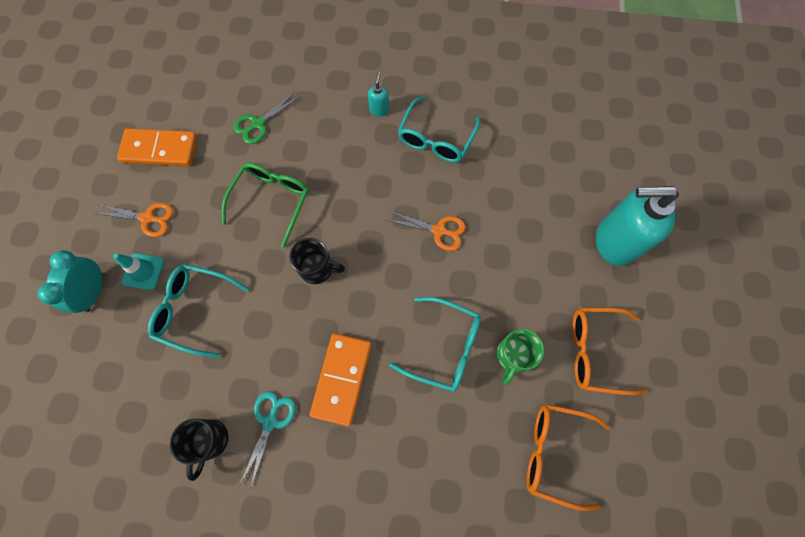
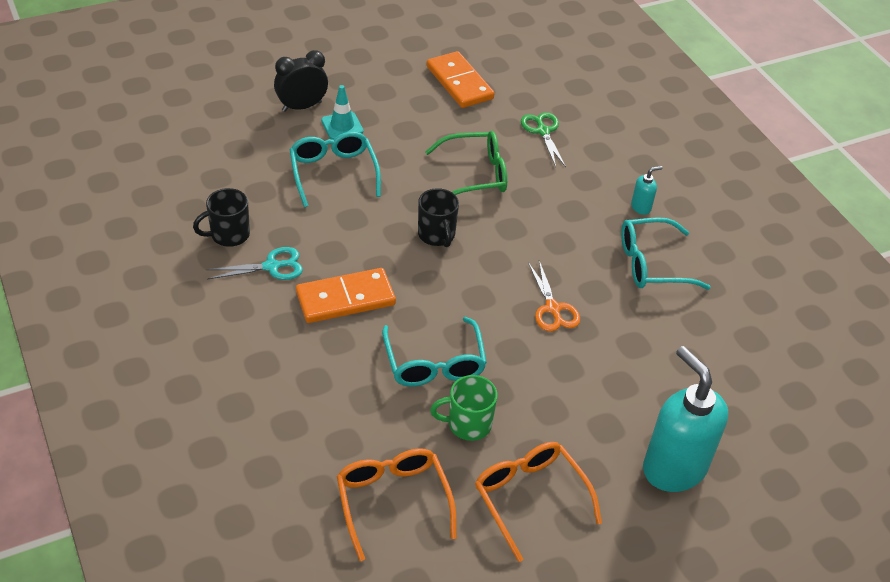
camera: 55 degrees right, 25 degrees down
turquoise clock [37,250,102,313] -> black clock [274,50,328,112]
orange scissors [94,203,174,237] -> none
green scissors [233,92,300,144] -> green scissors turned 60 degrees clockwise [521,112,566,167]

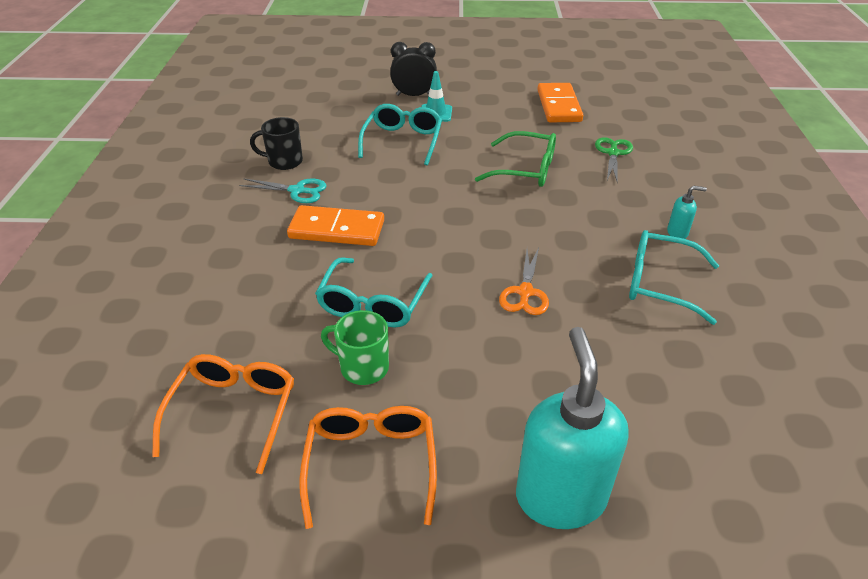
camera: 30 degrees right, 5 degrees down
black mug [418,188,459,247] -> none

